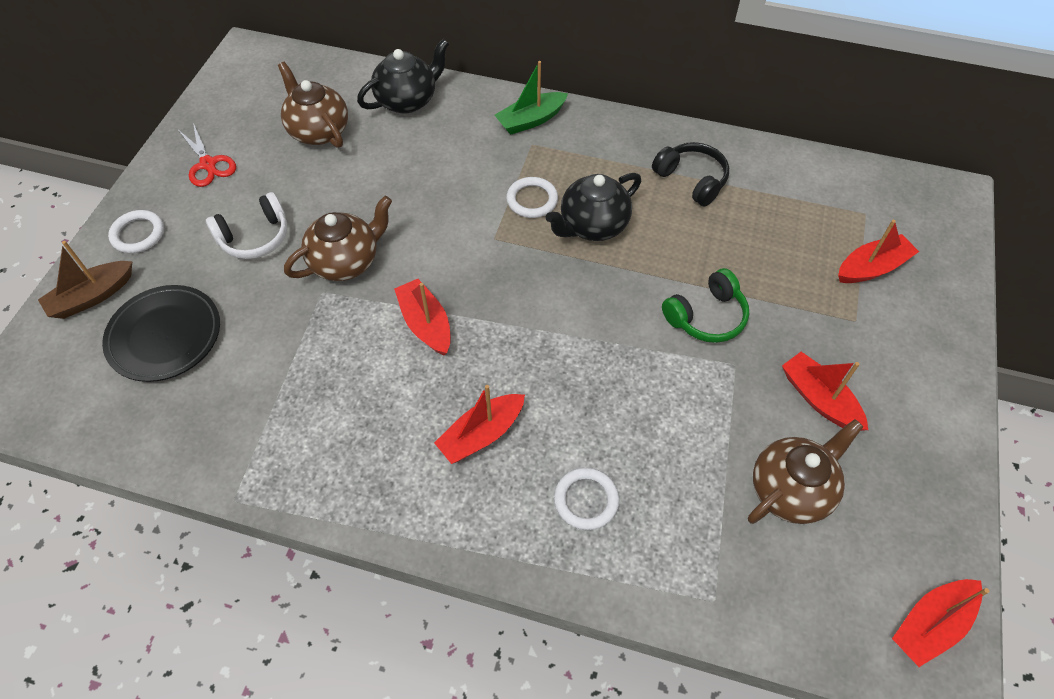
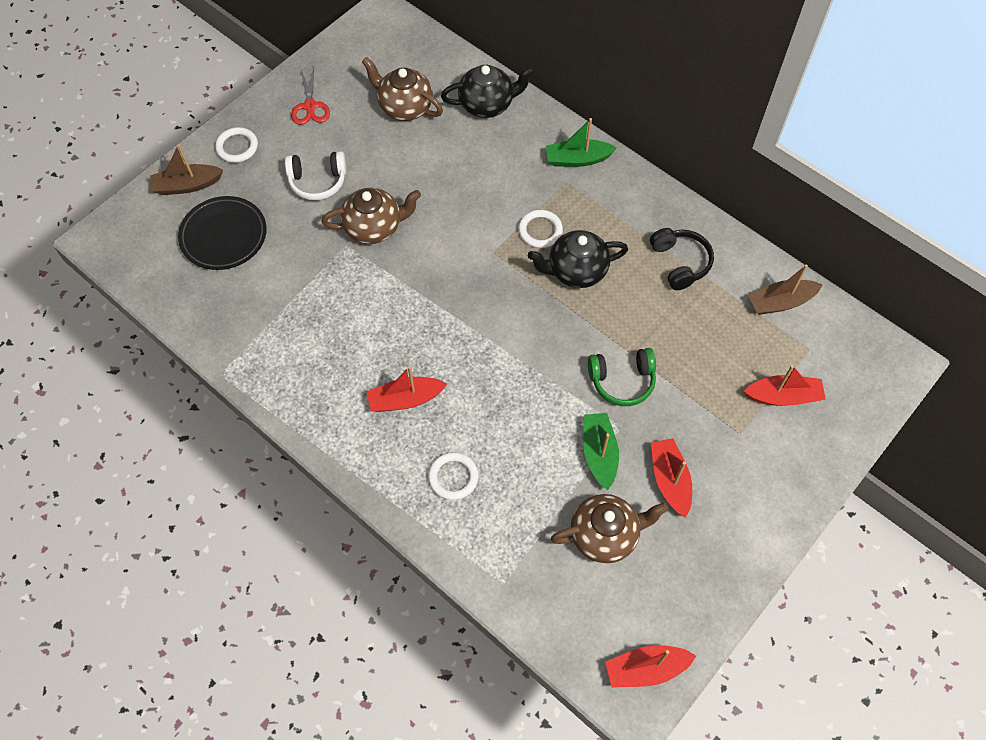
camera: 25 degrees right, 5 degrees up
brown teapot [278,62,348,148] -> brown teapot turned 45 degrees counterclockwise [362,57,443,121]
red boat [394,279,451,355] -> none
none -> green boat [583,413,619,490]
none -> brown boat [748,265,823,315]

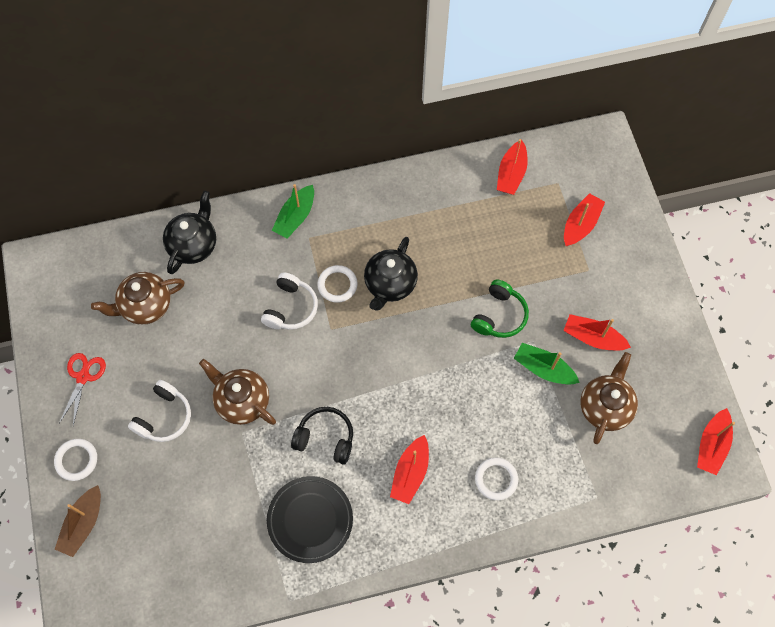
camera: 55 degrees left, 5 degrees up
black plate [178,196,267,270] -> black plate moved to [267,476,353,563]
red scissors [291,67,330,125] -> red scissors turned 105 degrees counterclockwise [59,353,106,426]
brown teapot [321,188,421,244] -> brown teapot turned 75 degrees counterclockwise [199,359,276,425]
black headphones [650,228,714,290] -> black headphones moved to [291,407,353,465]
brown boat [748,265,823,315] -> red boat [497,139,528,195]
none -> white headphones [261,272,318,330]

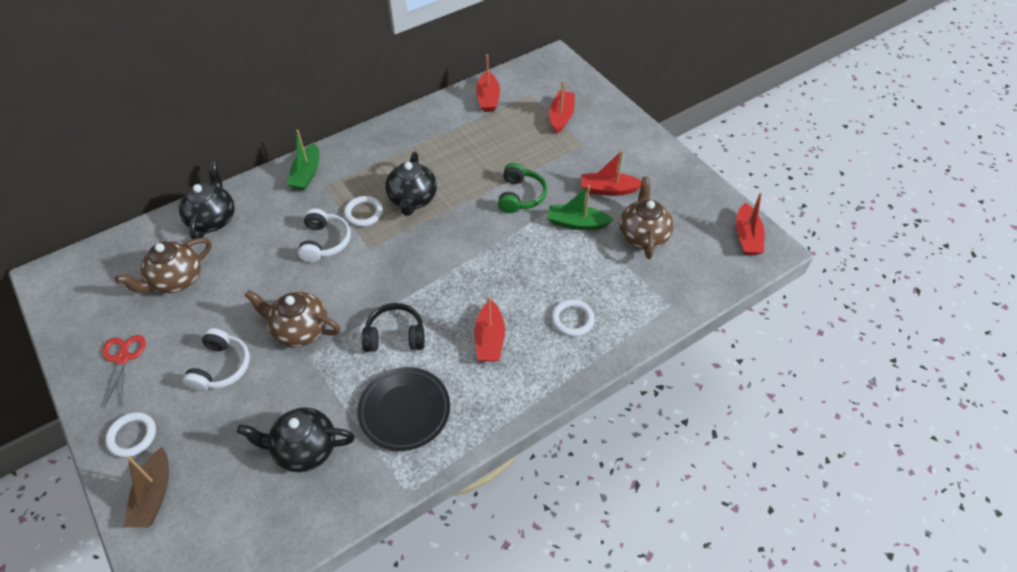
camera: 20 degrees left, 15 degrees down
none -> black teapot [237,407,355,472]

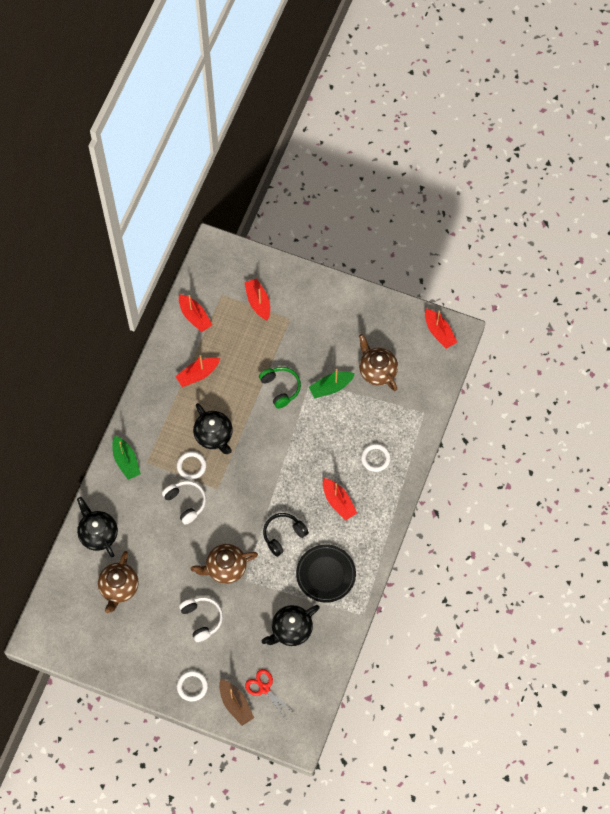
camera: 35 degrees left, 15 degrees up
red scissors [102,335,146,408] -> red scissors moved to [245,669,293,720]
red boat [582,150,642,196] -> red boat moved to [175,355,220,387]

